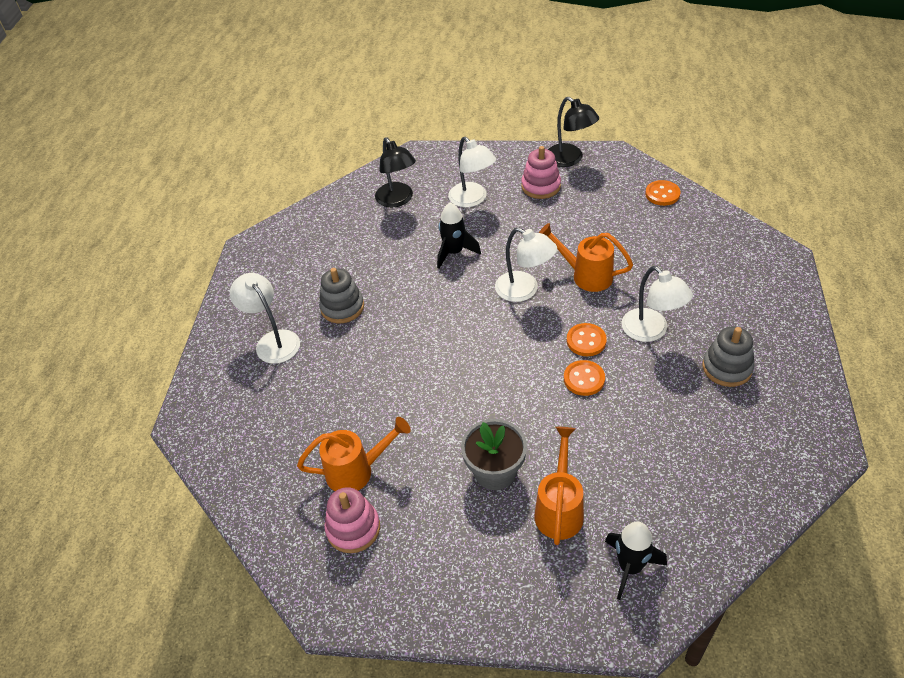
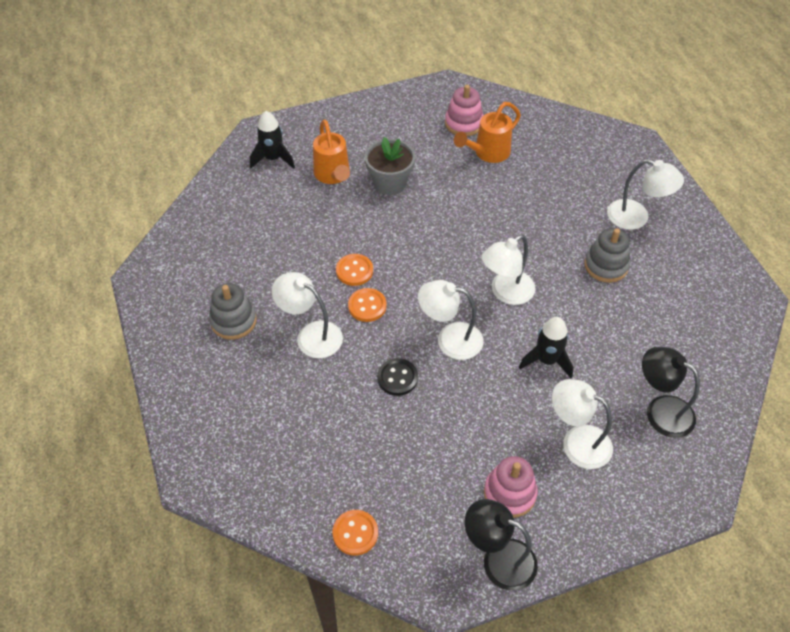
camera: 150 degrees right, 5 degrees up
orange watering can [539,223,633,292] -> black button [377,358,418,396]
none -> white lamp [481,235,535,305]

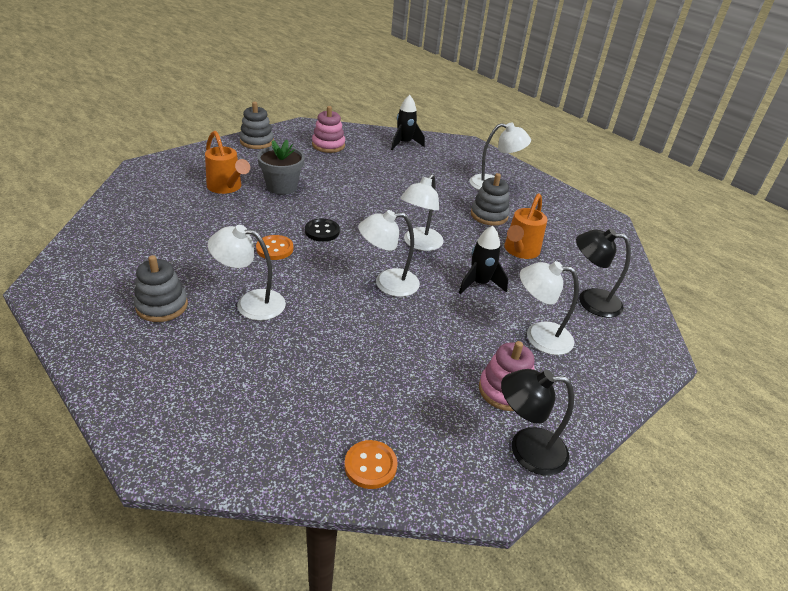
camera: 25 degrees left, 15 degrees down
black rocket [250,111,295,169] -> black rocket moved to [391,95,425,150]
orange button [348,288,387,322] -> none
black button [377,358,418,396] -> black button moved to [305,218,340,242]
orange watering can [454,102,521,163] -> orange watering can moved to [504,193,547,259]
none -> grey stacking toy [239,102,274,149]

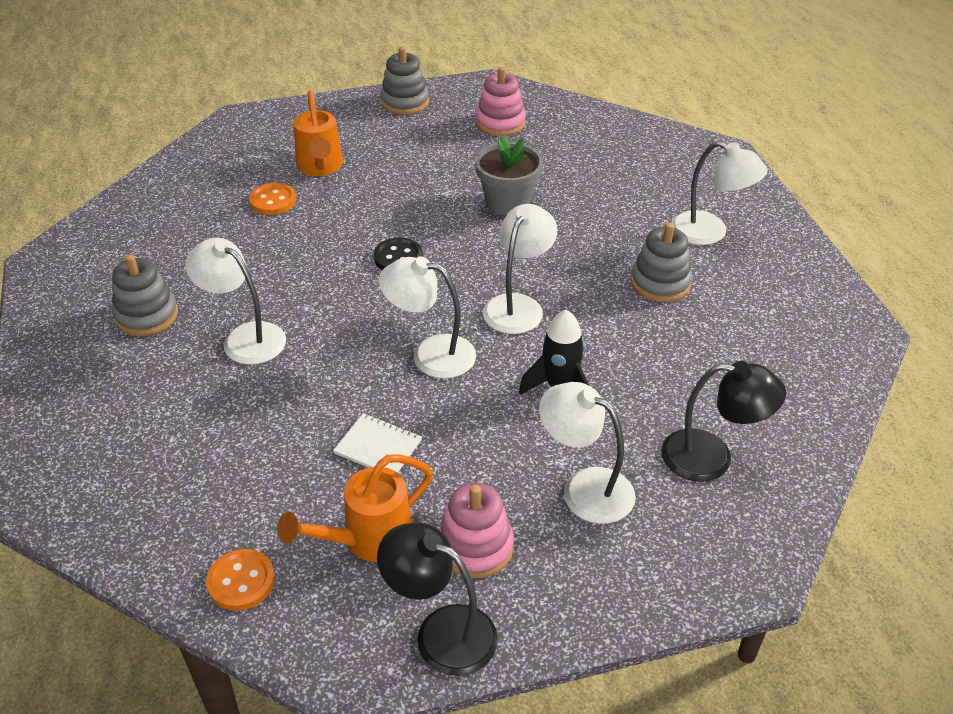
camera: 30 degrees right, 5 degrees up
orange button [256,235,293,260] -> orange button moved to [249,183,296,215]
grey flower pot [257,140,305,195] -> grey flower pot moved to [475,135,543,215]
black rocket [391,95,425,150] -> none
white lamp [401,174,444,251] -> white lamp turned 150 degrees clockwise [483,204,557,334]
orange watering can [504,193,547,259] -> orange watering can moved to [277,454,433,562]
black lamp [576,229,631,318] -> black lamp turned 150 degrees clockwise [661,361,786,482]
none -> white notebook [333,413,422,473]

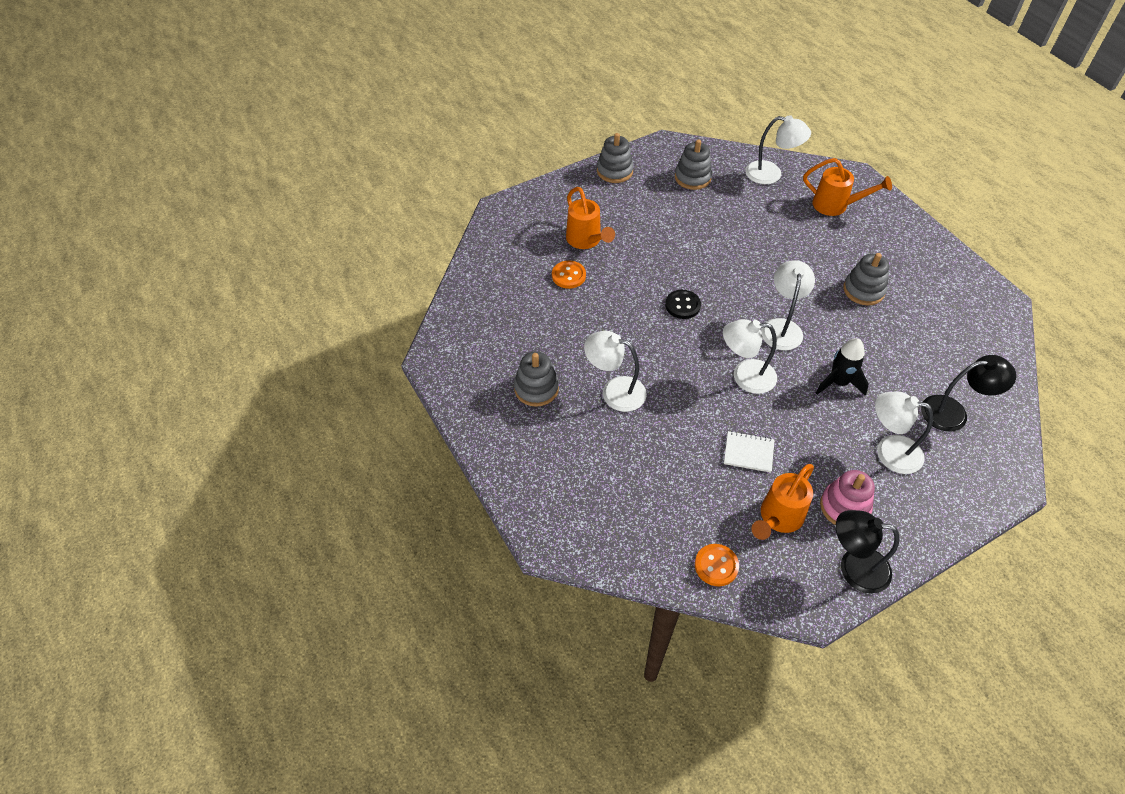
camera: 15 degrees left, 10 degrees up
grey flower pot [475,135,543,215] -> none
pink stacking toy [476,67,526,136] -> grey stacking toy [675,139,712,190]
white lamp [671,141,768,245] -> white lamp moved to [745,115,811,184]
none -> orange watering can [803,158,892,216]

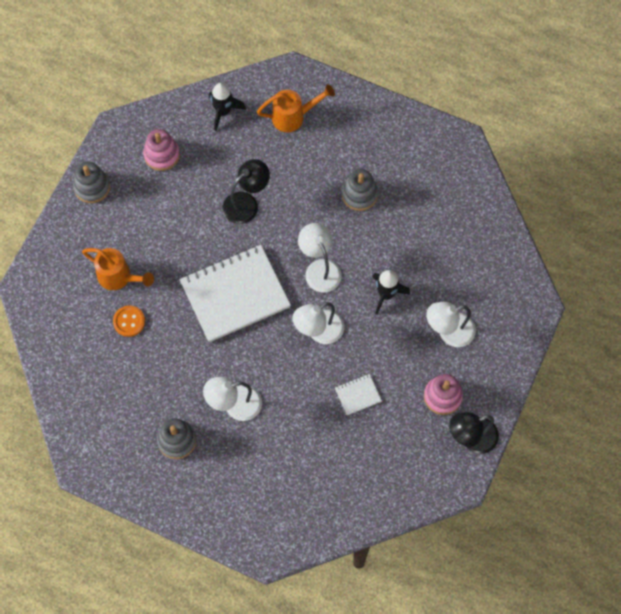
camera: 35 degrees left, 15 degrees up
black button [665,290,701,319] -> white notebook [180,245,291,342]
grey stacking toy [675,139,712,190] -> pink stacking toy [143,129,180,171]
orange button [695,544,739,586] -> none
white lamp [745,115,811,184] -> black rocket [209,83,246,131]
orange watering can [751,464,814,540] -> none
black lamp [921,355,1016,431] -> black lamp moved to [222,159,270,224]

